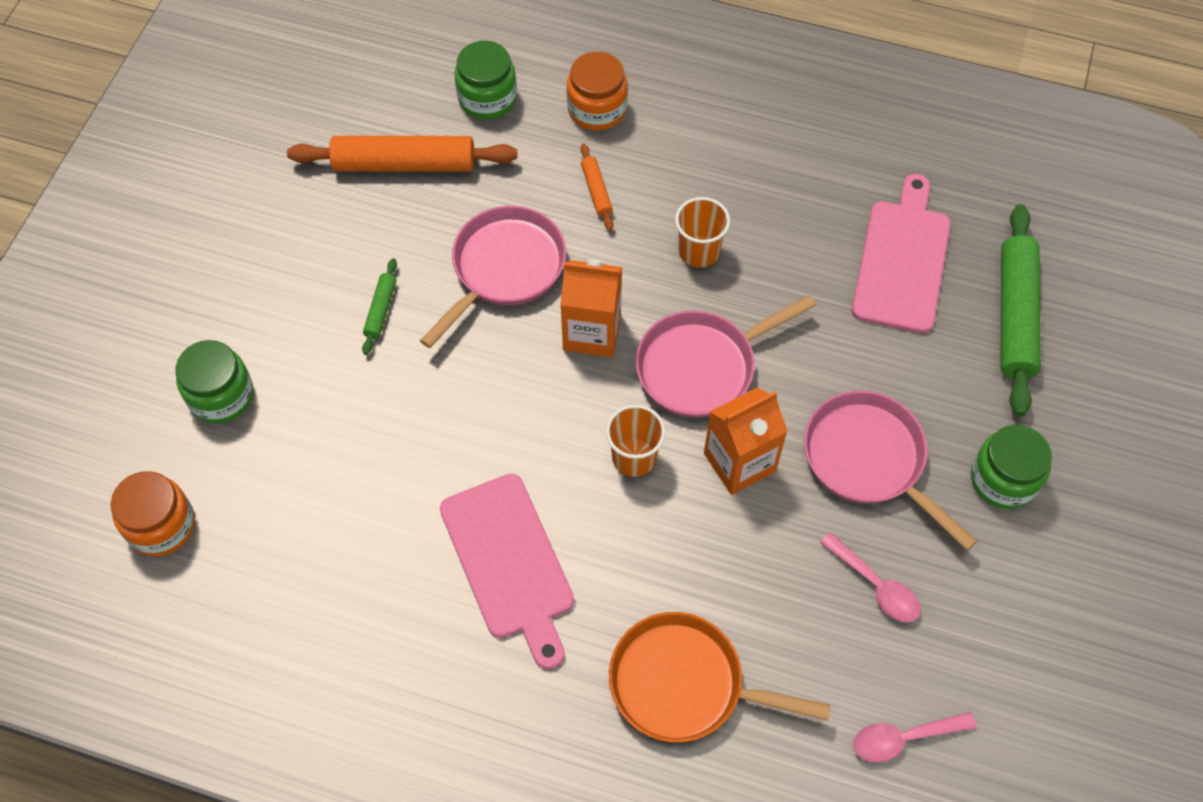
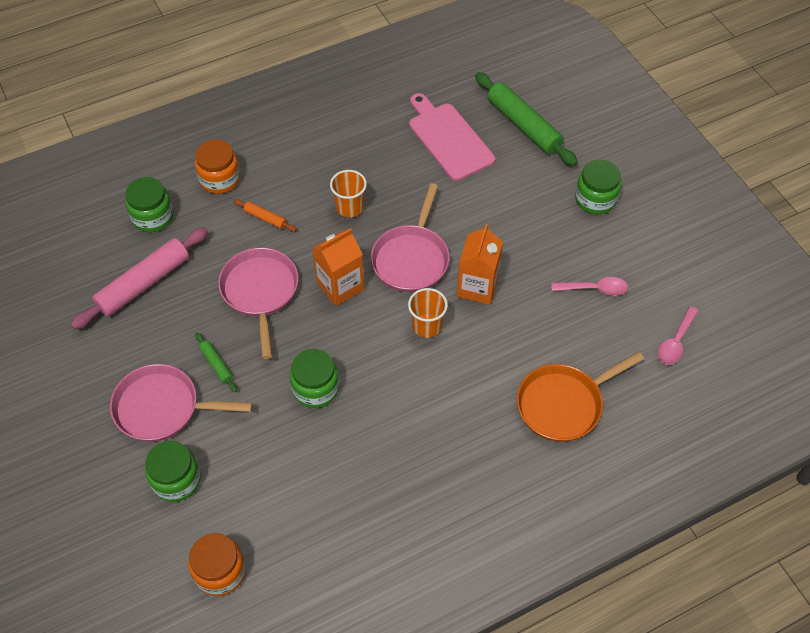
camera: 45 degrees left, 5 degrees down
orange rolling pin [287,136,517,172] -> pink rolling pin [71,227,208,329]
pink cutting board [440,474,574,670] -> none
pink pan [804,391,977,550] -> pink pan moved to [110,364,253,442]
none -> green jar [290,349,339,408]

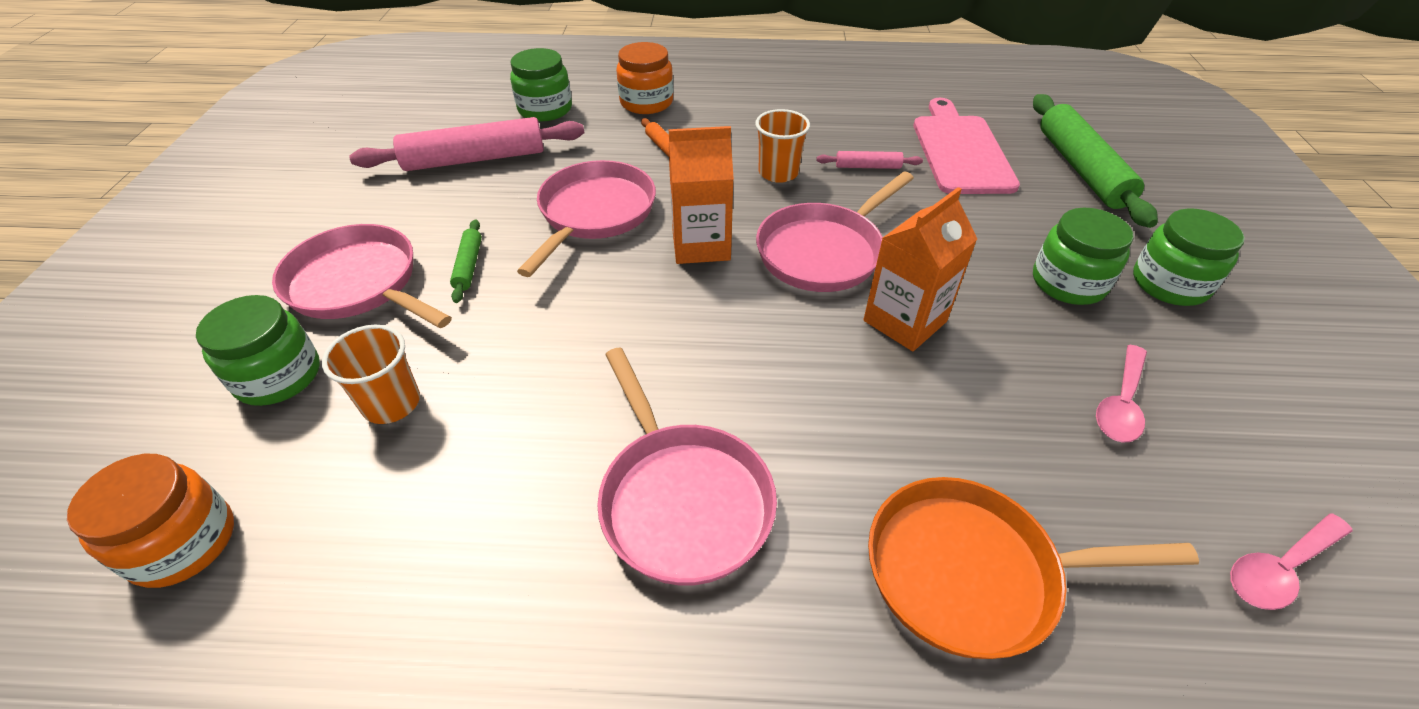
camera: 30 degrees right, 10 degrees down
green jar [290,349,339,408] -> green jar moved to [1033,208,1134,305]
orange cup [408,288,448,338] -> orange cup moved to [322,325,420,424]
pink spoon [551,277,628,296] -> pink spoon turned 90 degrees clockwise [1096,345,1147,443]
none -> pink pan [597,347,777,586]
none -> pink rolling pin [816,151,923,169]

